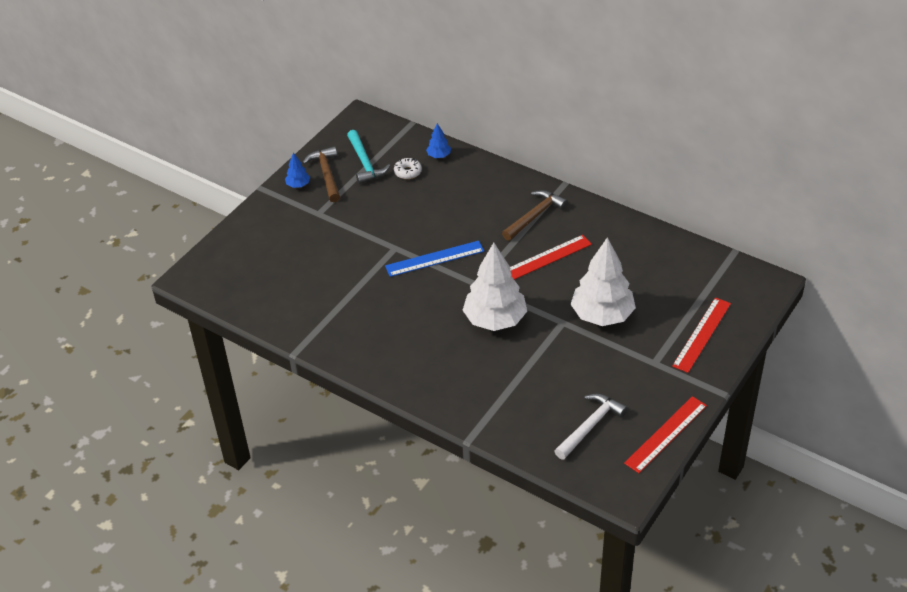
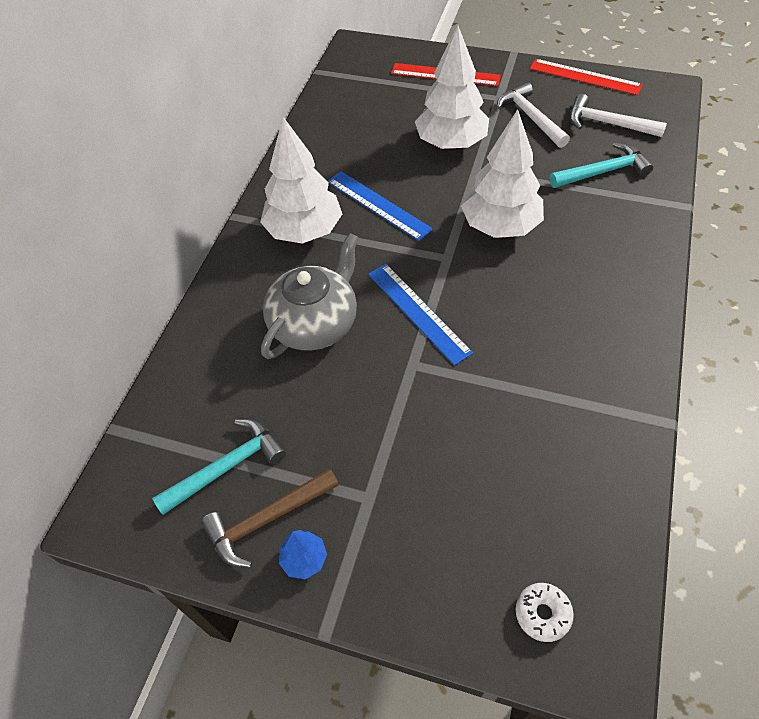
camera: 105 degrees left, 10 degrees up
white donut [394,158,422,179] -> white donut moved to [516,583,574,642]
blue tree [426,123,451,158] -> none
brown hammer [502,190,568,241] -> white tree [260,117,342,244]
red ruler [510,235,592,280] -> blue ruler [328,171,433,241]
none -> grey teapot [261,233,359,359]
none -> white hammer [497,82,570,148]
none -> turquoise hammer [550,142,653,188]

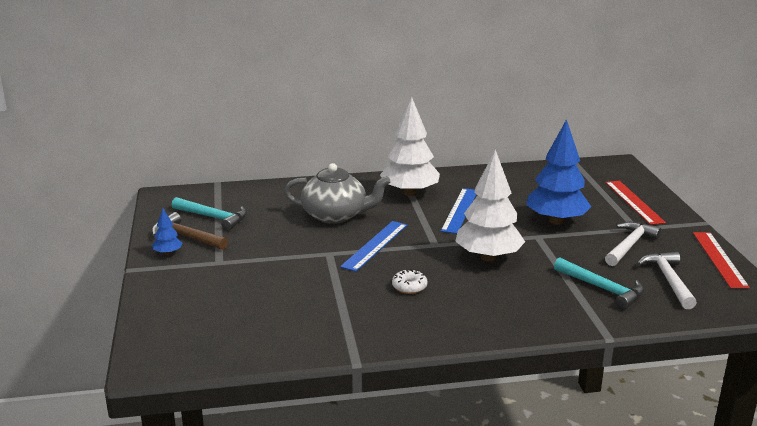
camera: 60 degrees right, 30 degrees down
white tree [415,26,489,149] -> blue tree [526,119,591,225]
white donut [516,583,574,642] -> white donut moved to [392,269,427,294]

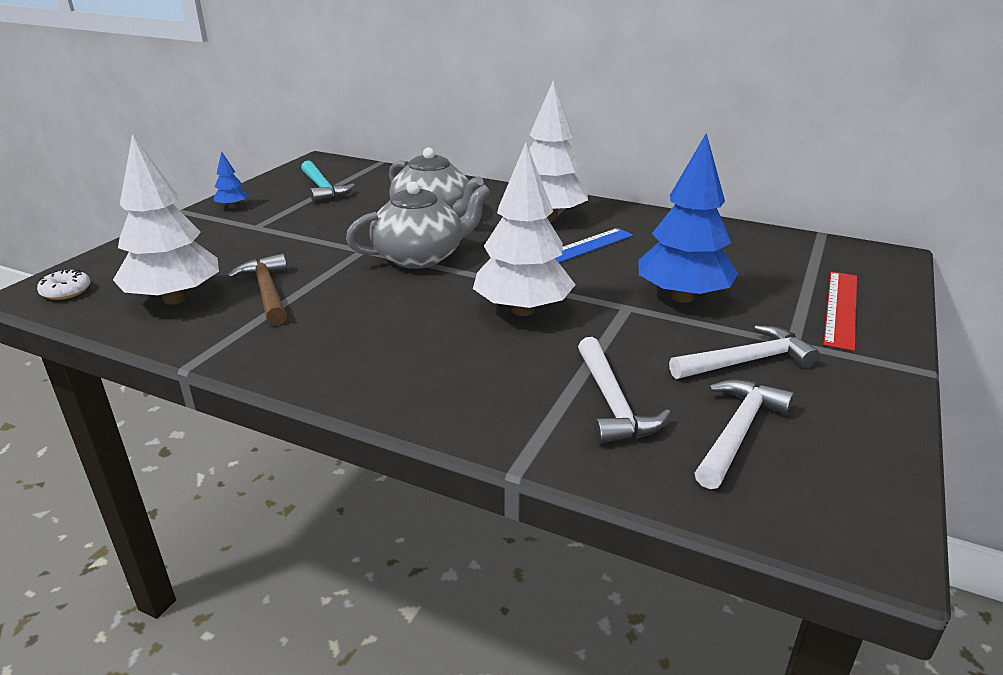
camera: 35 degrees right, 5 degrees up
brown hammer [152,212,228,250] -> brown hammer moved to [226,254,287,325]
blue ruler [340,221,407,272] -> grey teapot [346,182,490,269]
white donut [392,269,427,294] -> white donut moved to [37,269,90,300]
turquoise hammer [554,257,644,309] -> white hammer [578,337,671,444]
red ruler [693,232,750,288] -> none
none -> white tree [113,134,219,305]

